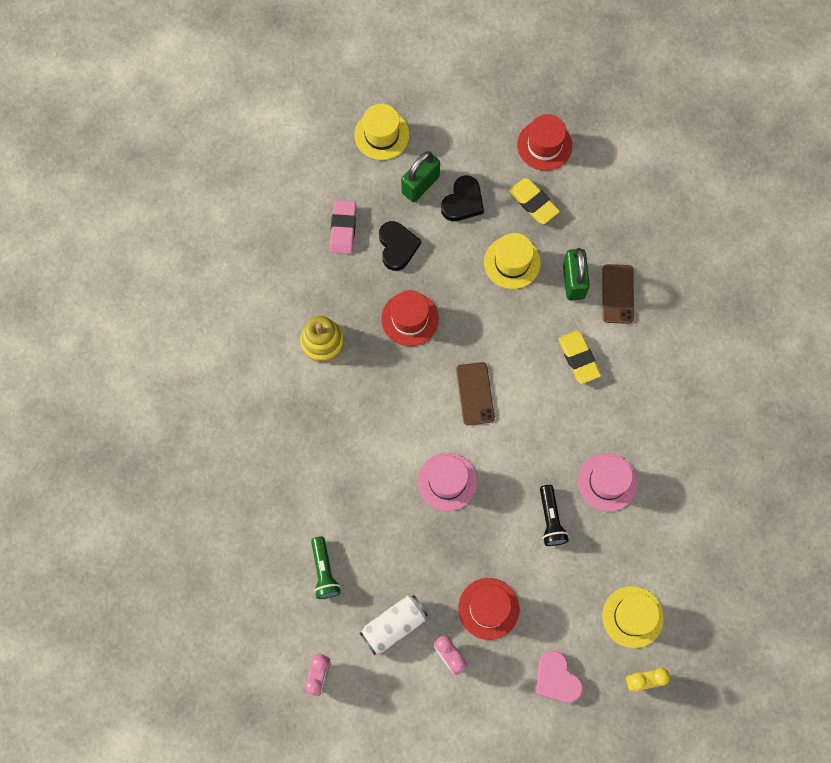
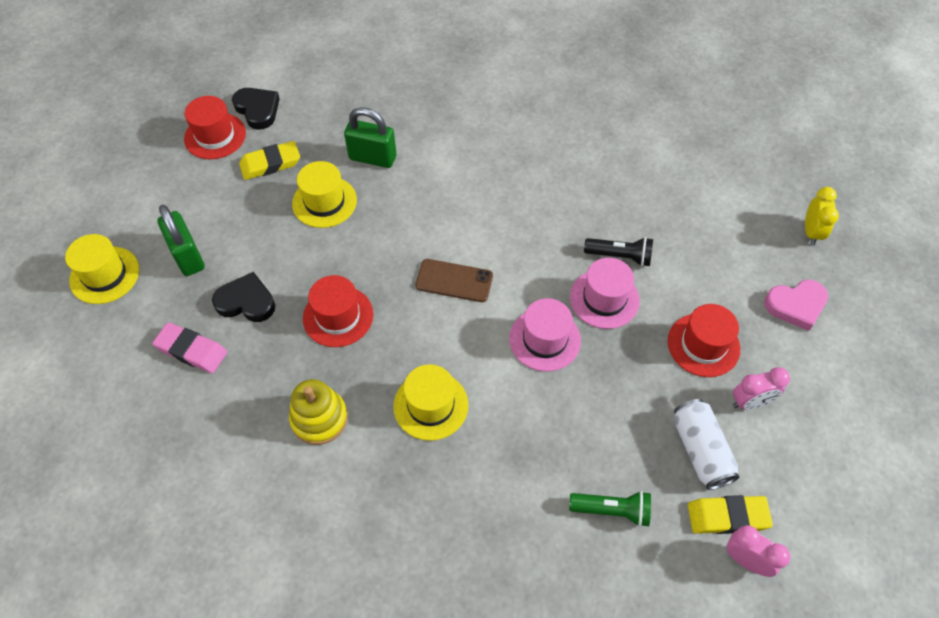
camera: 70 degrees left, 15 degrees down
black heart [441,176,484,221] -> black heart moved to [232,88,280,130]
yellow eraser [558,331,601,384] -> yellow eraser moved to [688,495,773,534]
pink hat [578,453,638,512] -> pink hat moved to [570,258,640,329]
brown phone [602,264,634,324] -> none
yellow hat [602,586,664,648] -> yellow hat moved to [394,364,468,441]

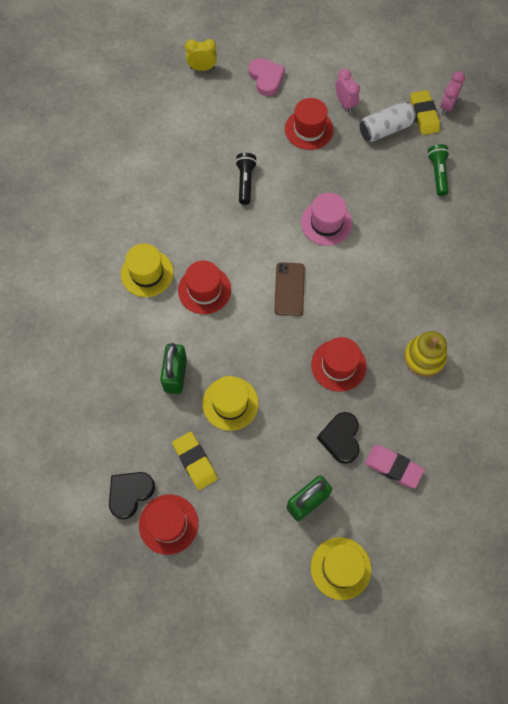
camera: 100 degrees left, 10 degrees up
pink eraser [152,322,227,373] -> pink eraser turned 75 degrees counterclockwise [365,445,425,488]
yellow hat [394,364,468,441] -> yellow hat moved to [121,244,173,297]
pink hat [570,258,640,329] -> none
none -> red hat [178,261,231,314]

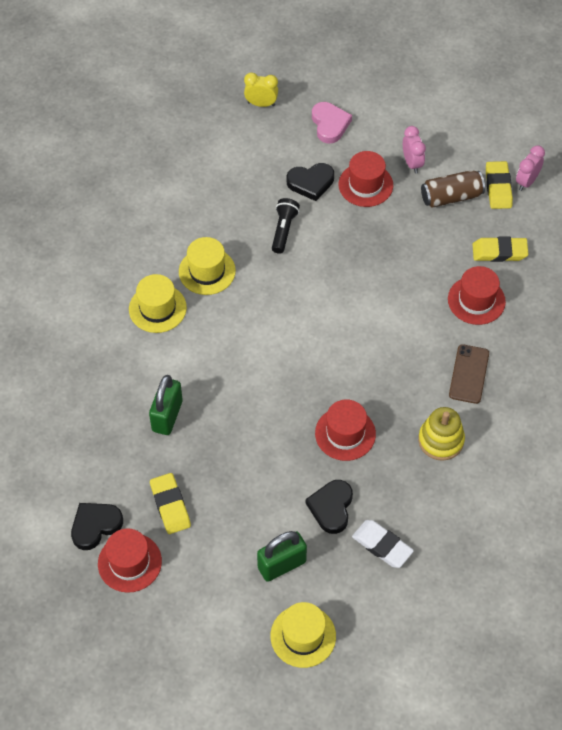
camera: 10 degrees right, 10 degrees down
red hat [178,261,231,314] -> red hat moved to [448,266,506,325]
yellow hat [202,376,259,431] -> yellow hat moved to [179,237,236,295]
brown phone [274,262,305,316] -> brown phone moved to [449,344,489,404]
pink hat [301,193,352,246] -> none
white can [360,102,416,142] -> brown can [421,170,485,208]
pink eraser [365,445,425,488] -> white eraser [352,520,414,568]
green flashlight [427,144,450,196] -> yellow eraser [472,237,528,262]
none -> black heart [287,163,334,201]

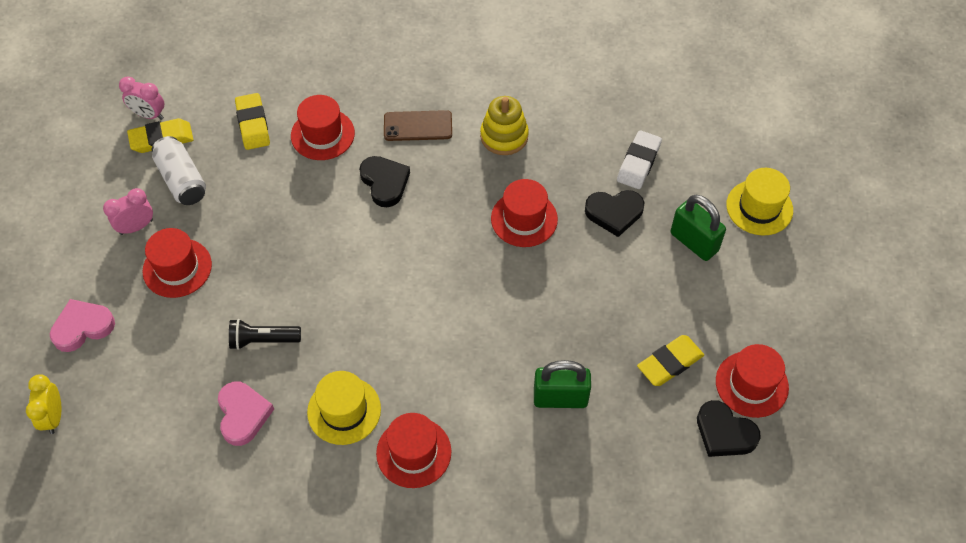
camera: 105 degrees left, 0 degrees up
yellow hat [129,274,187,333] -> red hat [376,413,452,488]
black heart [287,163,334,201] -> black heart moved to [359,156,410,207]
brown can [421,170,485,208] -> white can [152,136,206,205]
none -> pink heart [218,382,274,446]

